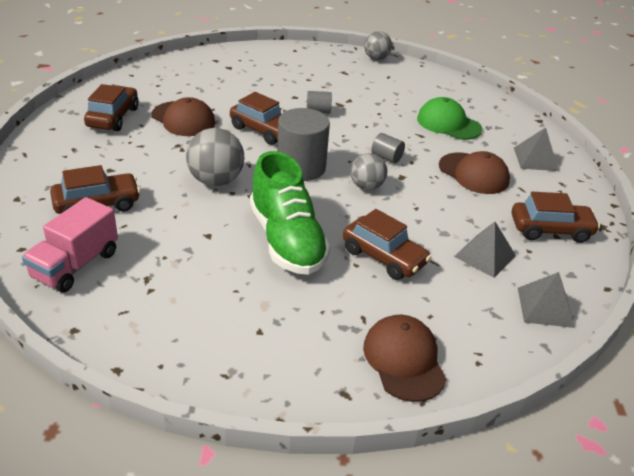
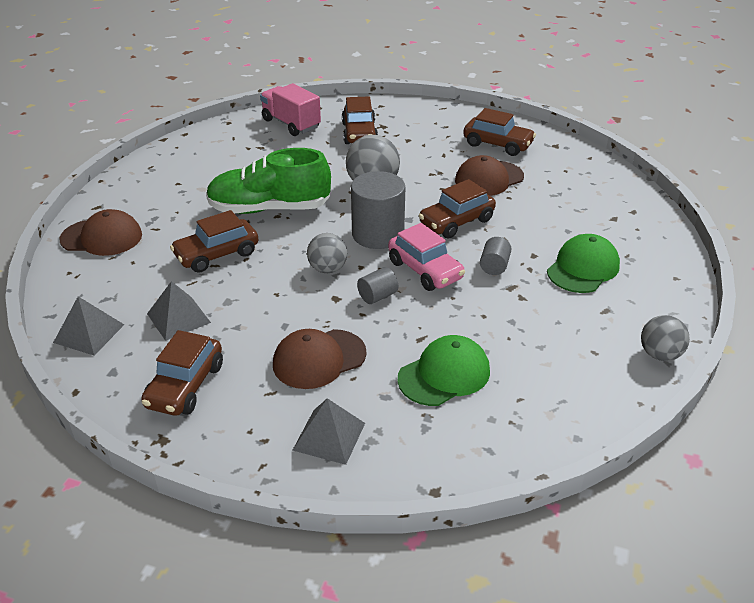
camera: 110 degrees right, 0 degrees up
none -> pink car [388,223,465,291]
none -> green cap [547,234,620,293]

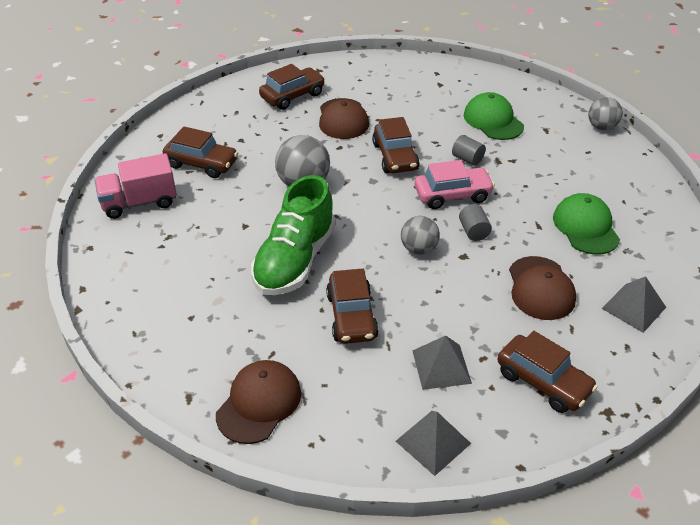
camera: 65 degrees left, 5 degrees up
grey cylinder [351,171,405,249] -> none

